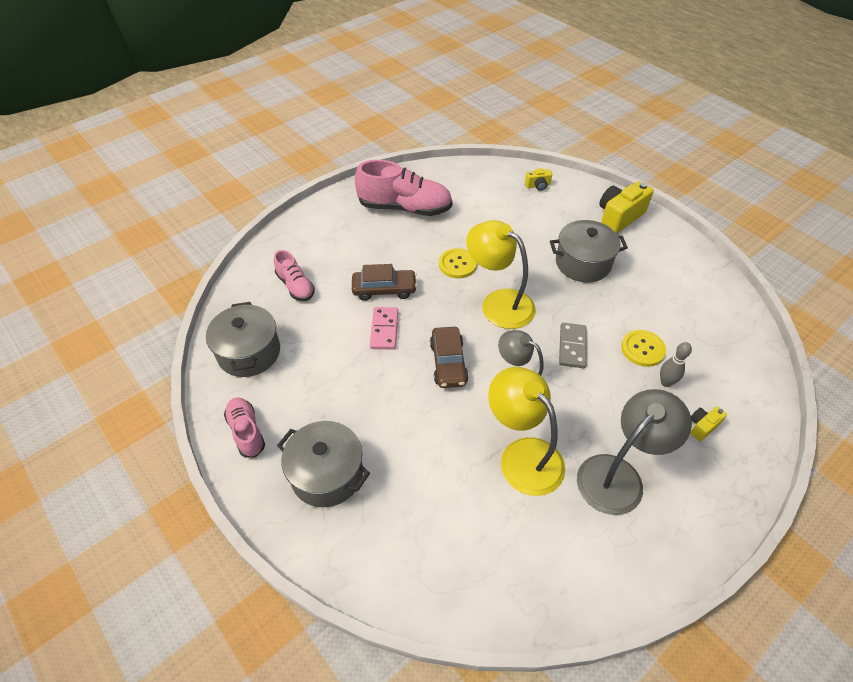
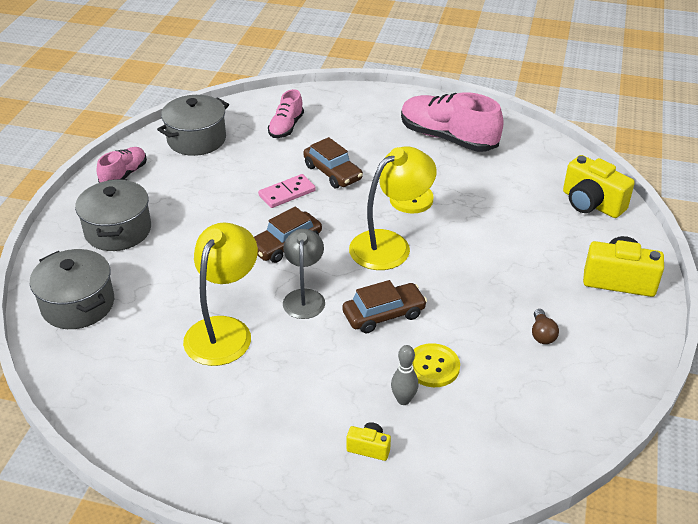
camera: 55 degrees right, 10 degrees down
pink shoe [355,160,452,216] -> pink shoe turned 150 degrees clockwise [401,92,504,152]
yellow lamp [466,220,536,329] -> yellow lamp turned 45 degrees clockwise [349,146,437,270]
yellow camera [525,168,552,191] -> yellow camera [563,155,635,218], size x2.01
grey pot [550,220,628,282] -> grey pot moved to [30,249,114,329]
grey domino [559,323,587,368] -> brown car [342,280,427,333]
grey lamp [577,389,692,515] -> none
none -> brown light bulb [532,309,559,344]

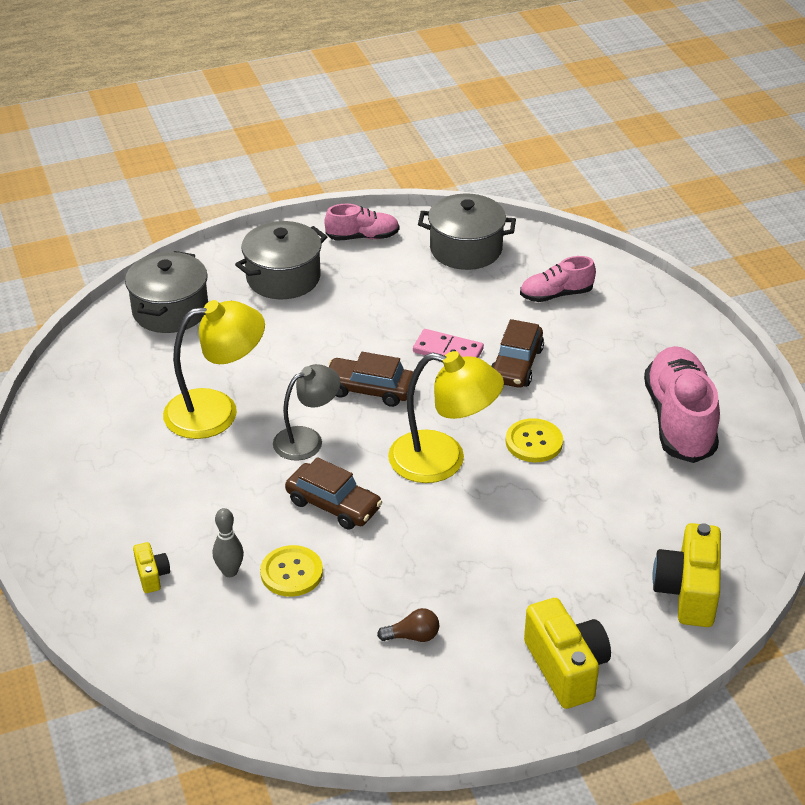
camera: 55 degrees right, 0 degrees up
brown light bulb [532,309,559,344] -> brown light bulb turned 150 degrees counterclockwise [377,608,439,642]

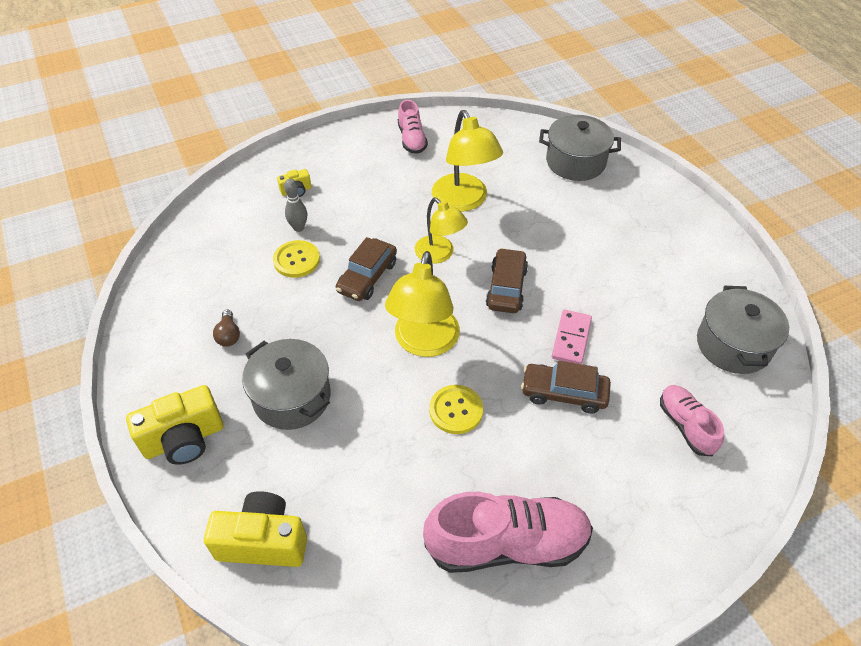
camera: 85 degrees right, 10 degrees up
grey pot [235,221,327,299] -> grey pot moved to [242,339,331,430]
grey lamp [273,364,340,461] -> yellow lamp [415,198,468,264]
pink shoe [324,204,400,241] -> pink shoe moved to [398,100,428,154]

